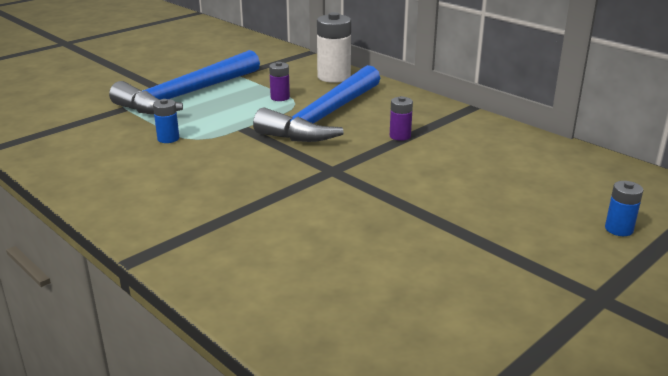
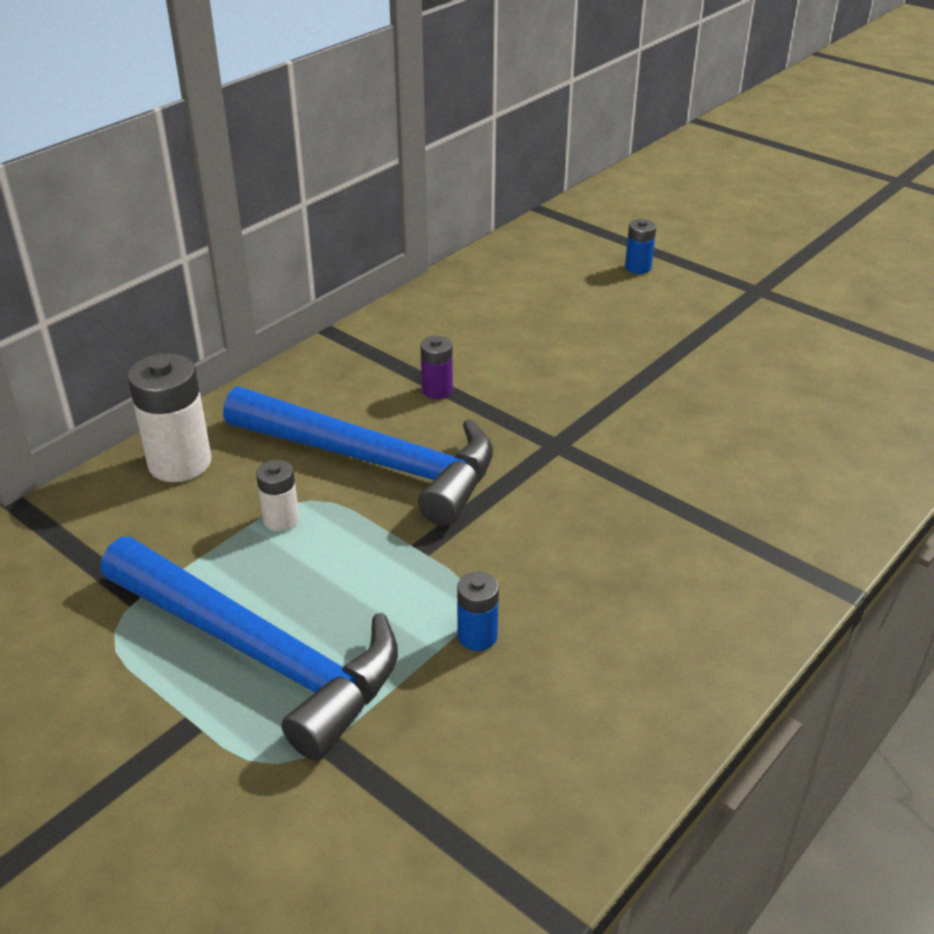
camera: 95 degrees left, 10 degrees up
purple battery [269,62,290,101] -> white battery [256,460,299,531]

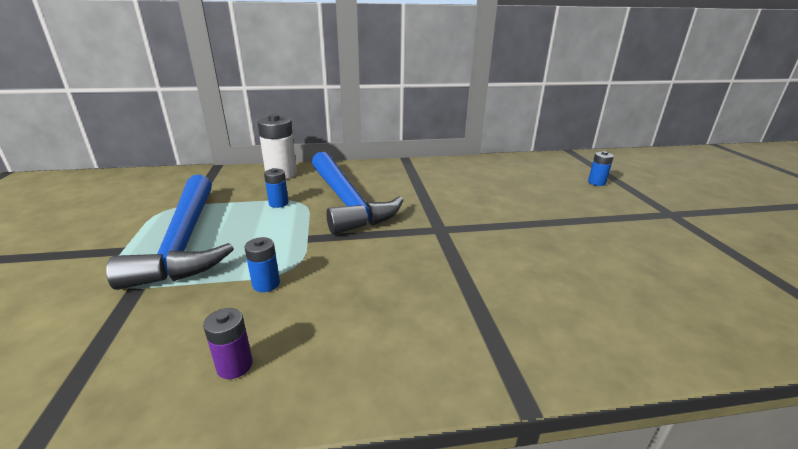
camera: 40 degrees right, 10 degrees down
white battery [256,460,299,531] -> blue battery [264,168,288,208]
purple battery [421,336,453,399] -> purple battery moved to [203,308,253,379]

